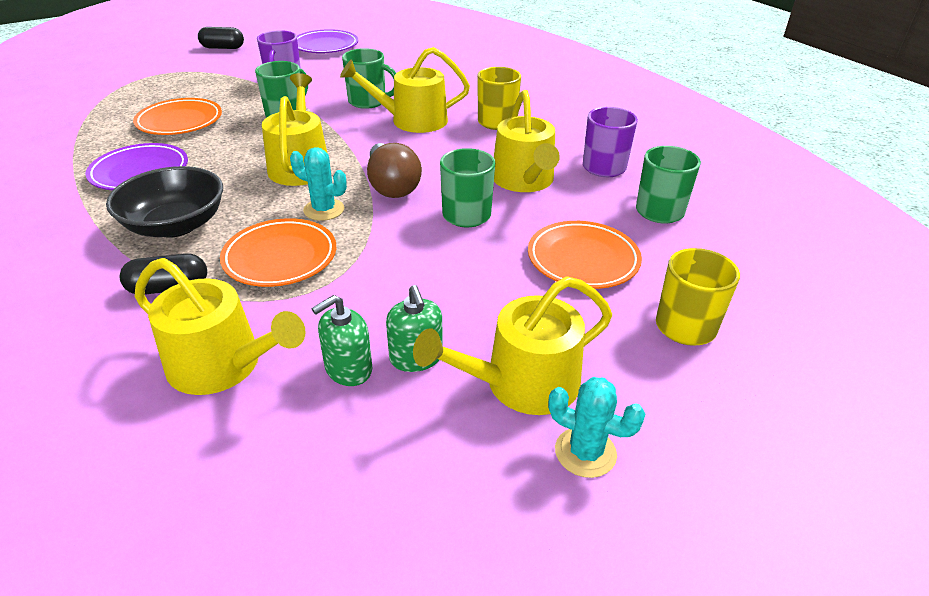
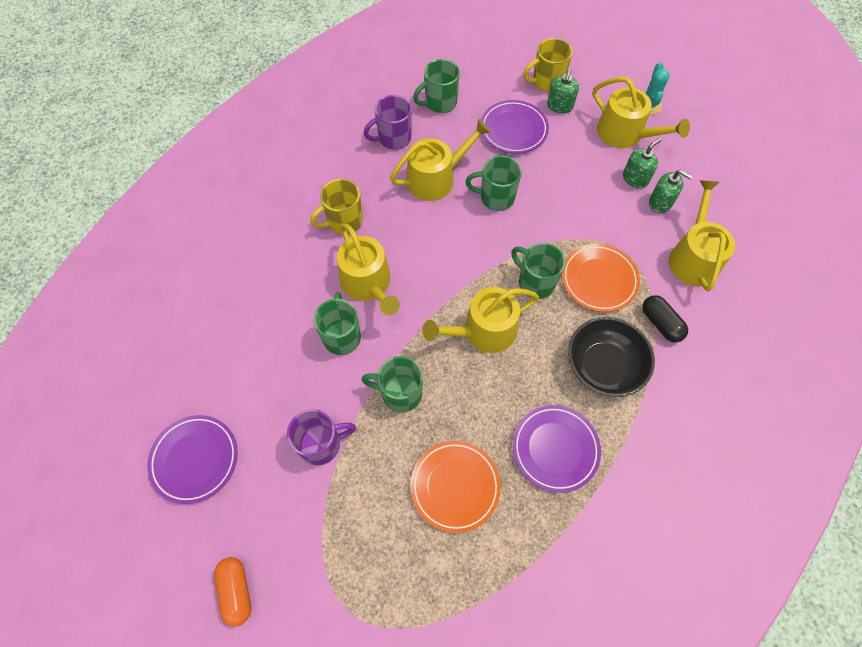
camera: 110 degrees left, 25 degrees up
black capsule [198,27,244,49] -> orange capsule [214,557,251,627]
turquoise cactus [290,147,347,221] -> green mug [511,243,565,299]
brown light bulb [367,143,422,198] -> none
orange plate [528,221,642,289] -> purple plate [481,100,549,154]
none -> green soap dispenser [547,70,579,114]

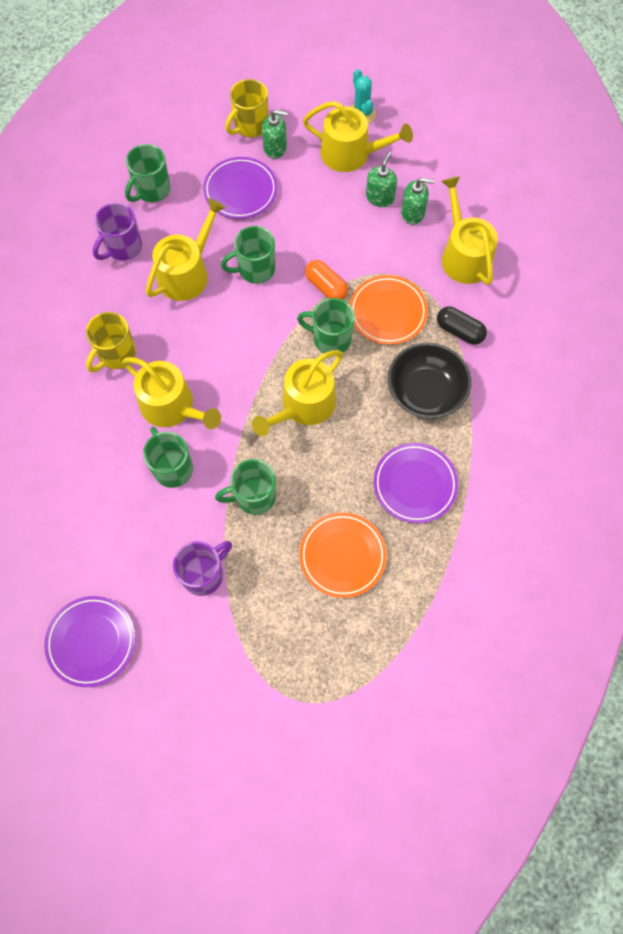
camera: 25 degrees left, 5 degrees up
orange capsule [214,557,251,627] -> orange capsule moved to [305,260,348,300]
green soap dispenser [547,70,579,114] -> green soap dispenser turned 75 degrees counterclockwise [262,110,288,159]

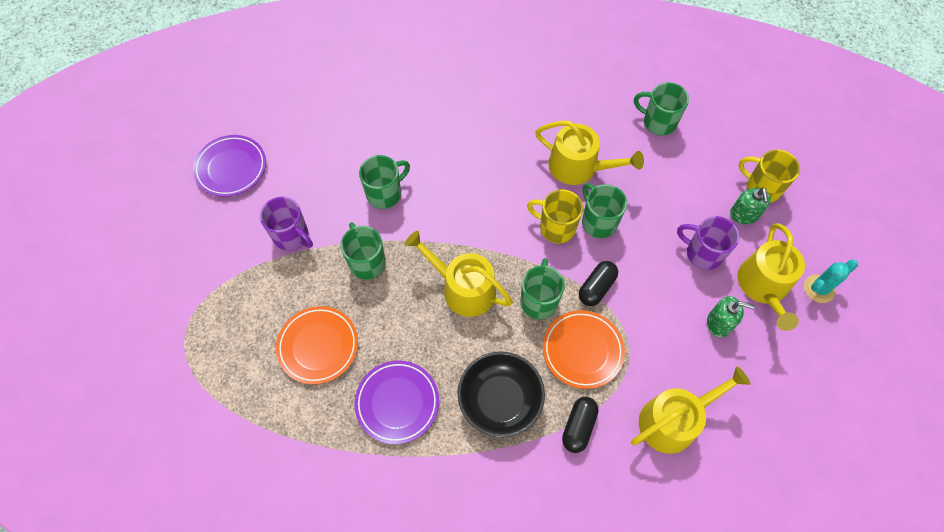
camera: 80 degrees right, 5 degrees down
yellow mug [86,312,136,372] -> yellow mug moved to [527,189,583,244]
purple mug [93,202,142,261] -> purple mug moved to [677,216,739,270]
yellow watering can [122,357,221,429] -> none
purple plate [203,157,277,219] -> none
orange capsule [305,260,348,300] -> black capsule [579,261,618,306]
green soap dispenser [401,177,434,225] -> none

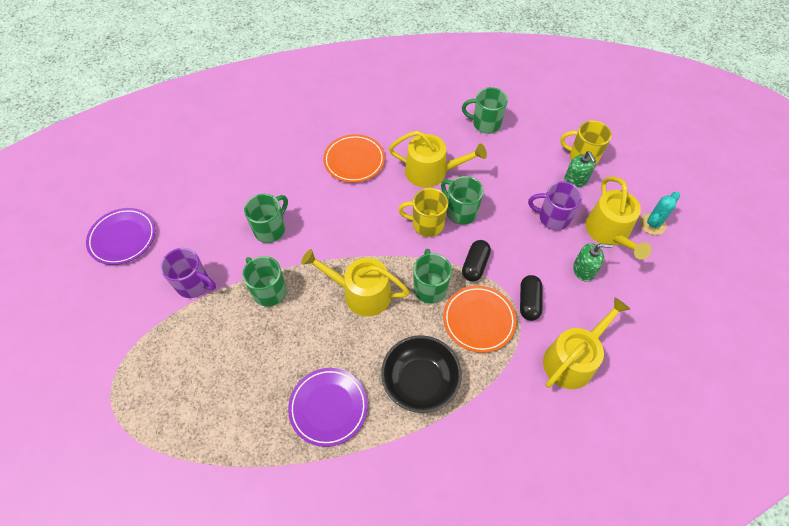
camera: 15 degrees left, 5 degrees down
orange plate [276,306,358,384] -> orange plate moved to [323,134,385,183]
black capsule [562,397,599,453] -> black capsule moved to [520,275,542,321]

